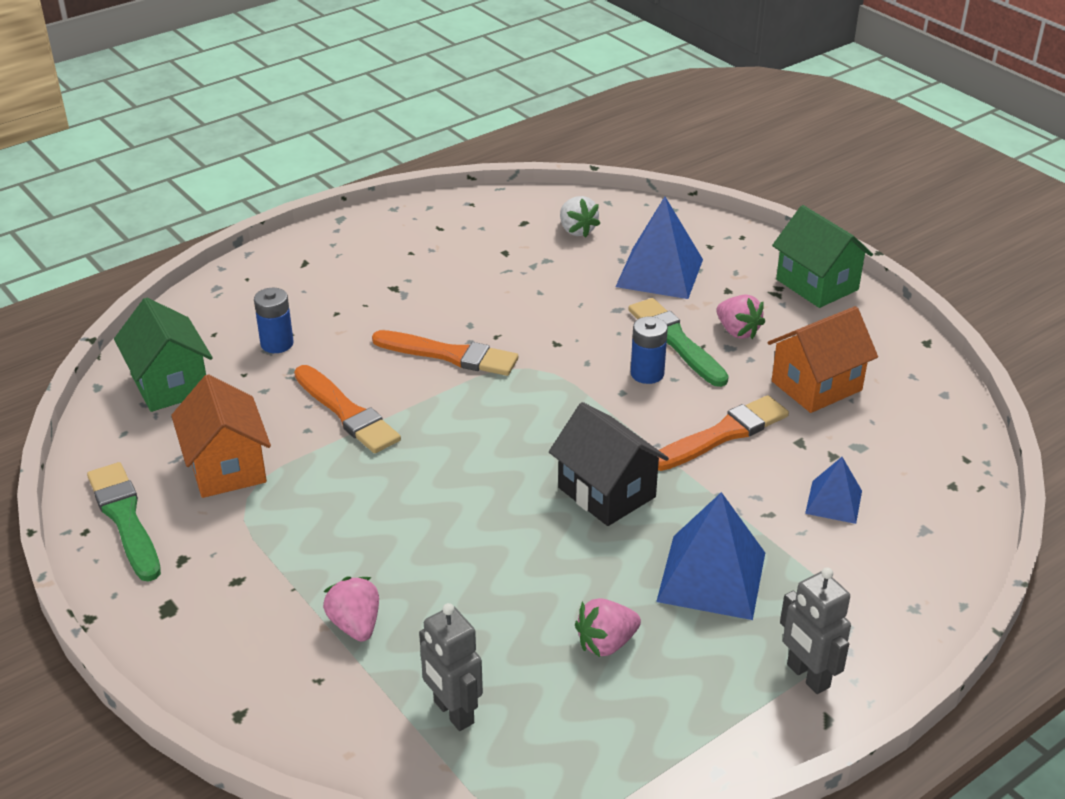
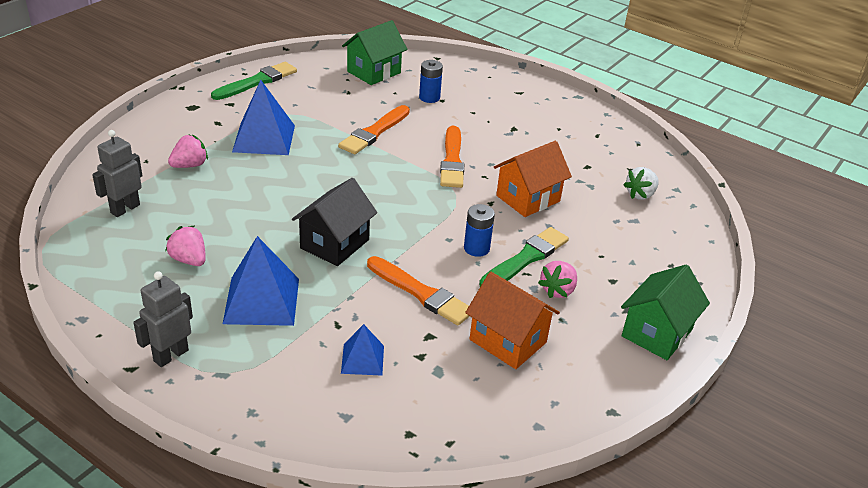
camera: 70 degrees right, 0 degrees up
orange house [171,374,271,498] -> orange house moved to [494,141,572,217]
blue pyramid [615,197,703,299] -> blue pyramid moved to [232,80,295,155]

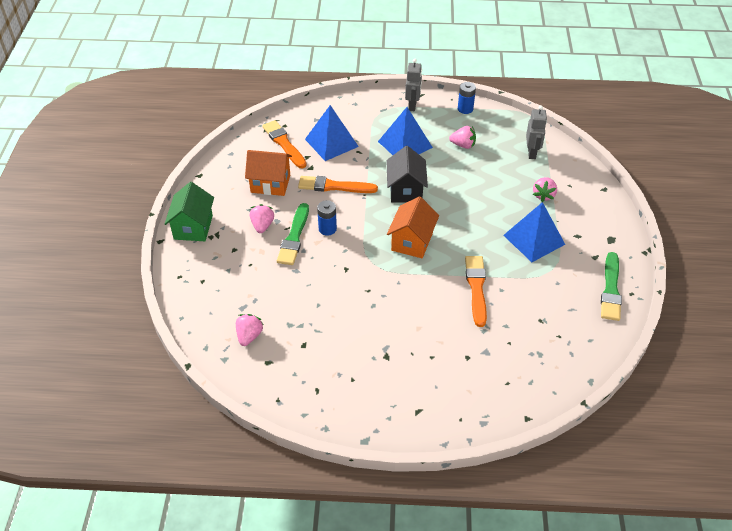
camera: 150 degrees right, 10 degrees up
blue pyramid [341,324,384,376] -> blue pyramid [305,105,359,161], size x1.79
green house [342,20,407,85] -> none
blue battery [419,60,443,103] -> blue battery moved to [458,82,476,114]
orange brush [440,126,464,188] -> orange brush moved to [262,120,307,168]
orange house [494,141,572,217] -> orange house moved to [387,196,439,258]
white strawberry [624,167,659,200] -> pink strawberry [236,314,263,346]

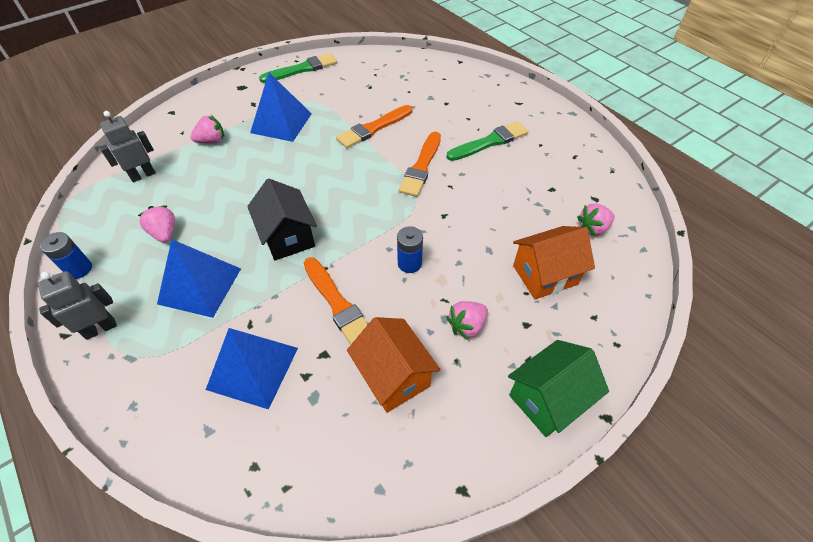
camera: 130 degrees left, 5 degrees up
orange brush [262,120,307,168] -> orange brush moved to [399,132,441,197]
green brush [277,203,309,265] -> green brush moved to [446,121,528,161]
black house [386,146,428,203] -> black house turned 75 degrees counterclockwise [247,179,317,261]
orange house [387,196,439,258] -> orange house moved to [513,226,595,299]

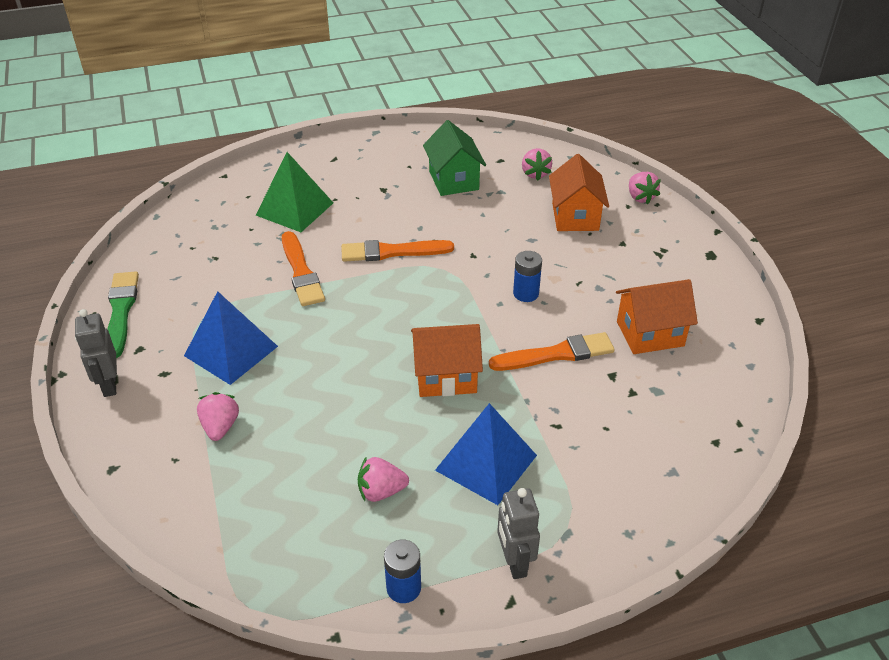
camera: 70 degrees left, 10 degrees down
grey robot [100,111,156,182] -> grey robot moved to [75,309,117,397]
blue pyramid [206,328,298,409] -> none
black house [247,179,317,261] -> orange house [411,324,483,397]
orange brush [399,132,441,197] -> orange brush turned 135 degrees clockwise [341,240,454,262]
green brush [446,121,528,161] -> none
pink strawberry [446,301,488,340] -> pink strawberry moved to [629,172,661,205]
green house [508,340,609,437] -> green house moved to [423,120,486,196]
none -> green pyramid [256,152,333,232]

